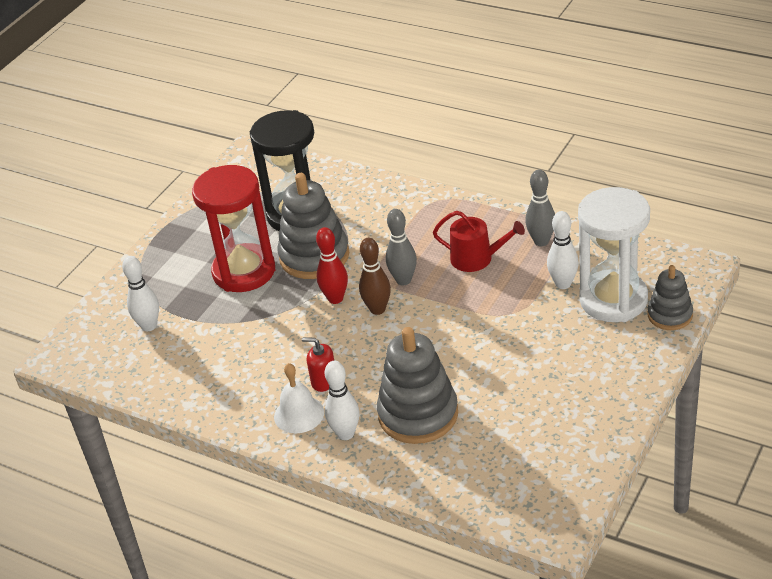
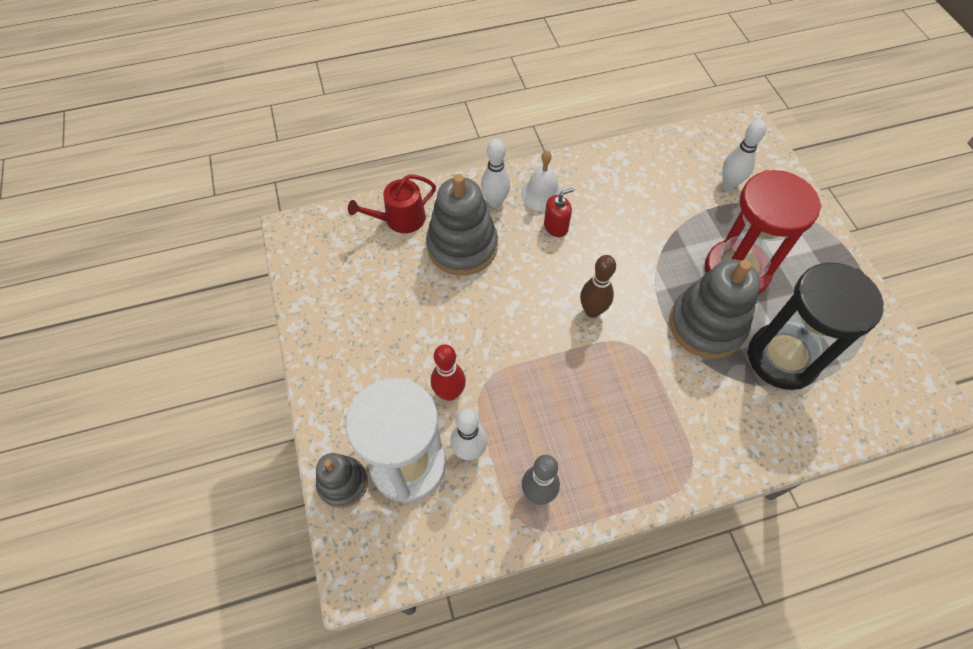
camera: 130 degrees right, 20 degrees up
red bowling pin [316,227,348,304] -> red bowling pin moved to [431,344,466,401]
grey bowling pin [386,209,417,285] -> none
red watering can [433,211,525,272] -> red watering can moved to [348,174,436,233]

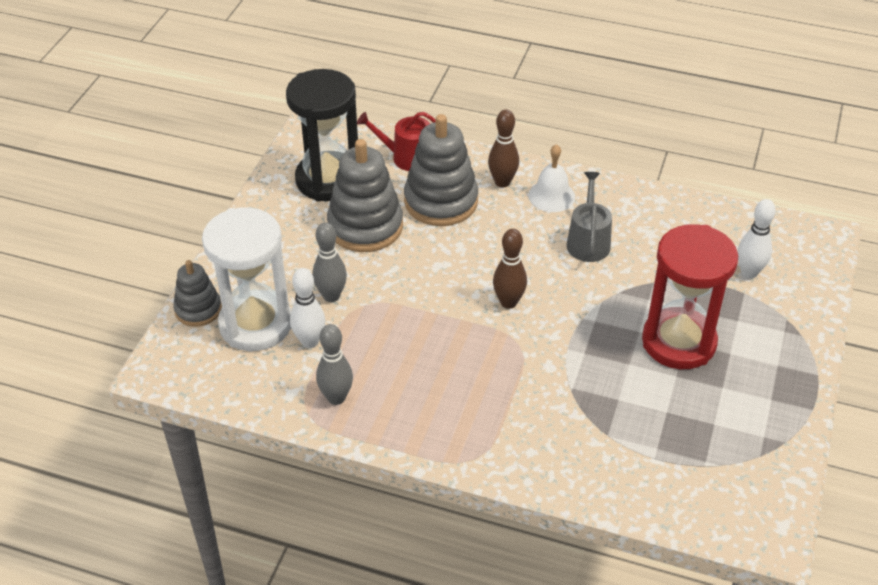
camera: 35 degrees right, 15 degrees down
red bowling pin [431,344,466,401] -> grey bowling pin [313,222,347,302]
white bowling pin [481,139,510,208] -> brown bowling pin [488,109,519,188]
red soap dispenser [544,188,574,237] -> none
grey stacking toy [669,259,761,359] -> grey stacking toy moved to [327,139,403,252]
black hourglass [747,262,884,390] -> black hourglass moved to [286,69,358,202]
none -> grey watering can [566,172,612,262]

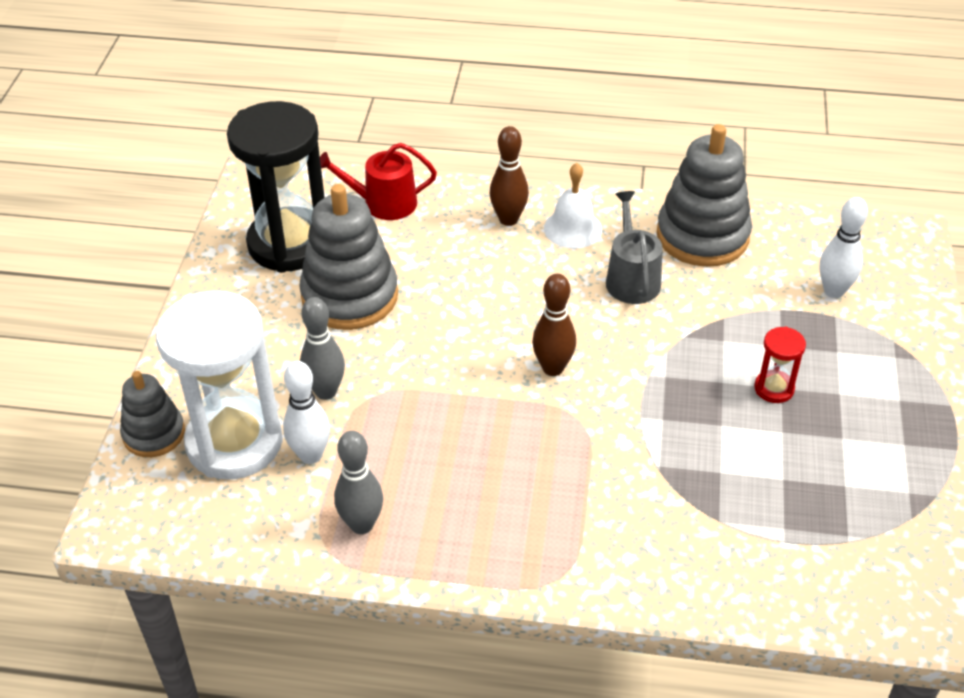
camera: 10 degrees left, 0 degrees up
grey stacking toy [404,114,478,226] -> grey stacking toy moved to [657,124,752,267]
red hourglass [642,224,738,369] -> red hourglass [754,326,806,403], size x0.43

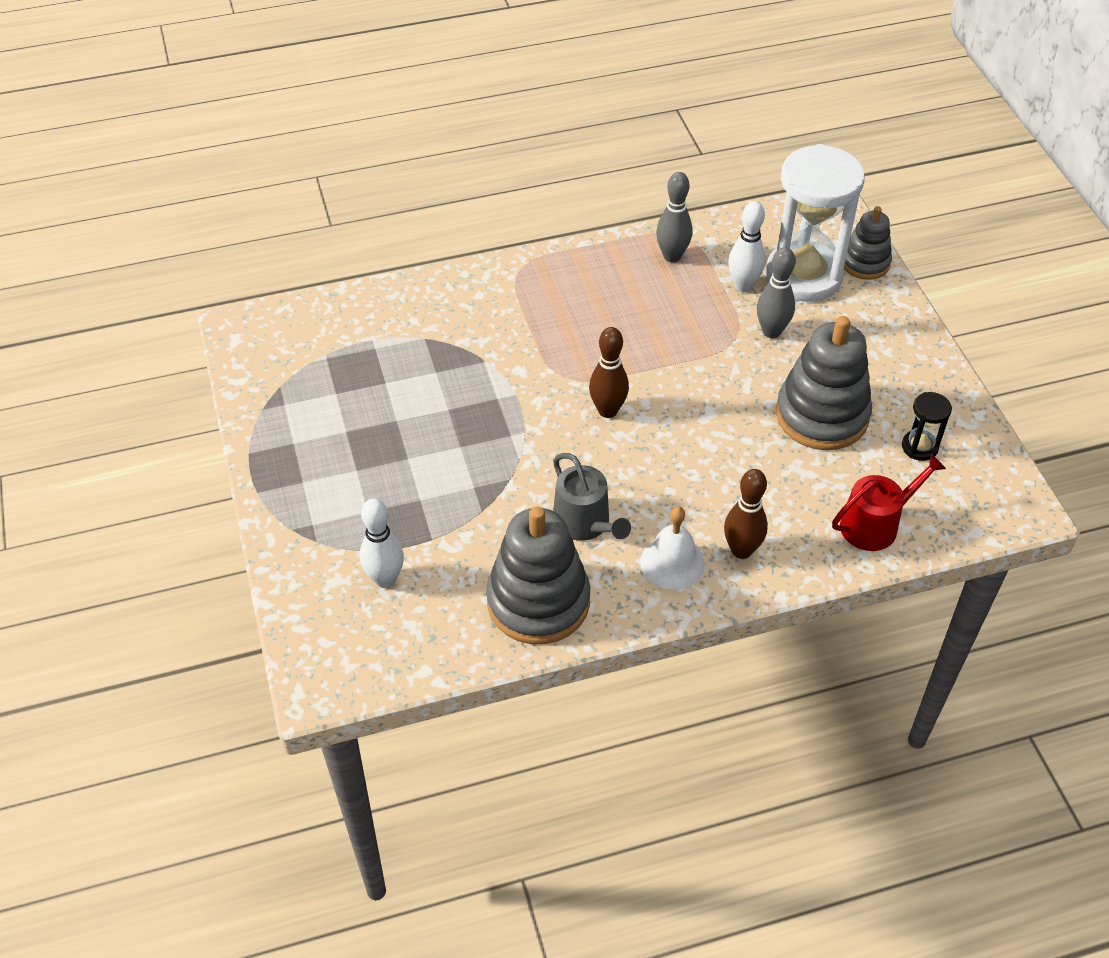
camera: 155 degrees right, 5 degrees up
black hourglass [227,101,325,273] -> black hourglass [902,392,952,461], size x0.43
red hourglass [754,326,806,403] -> none

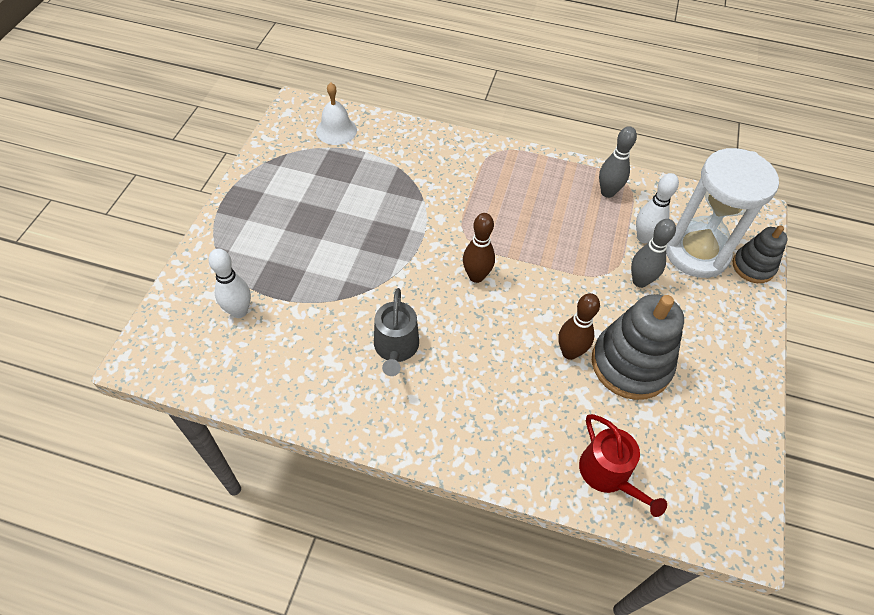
camera: 30 degrees right, 5 degrees up
grey stacking toy [486,506,590,644] -> none
white bell [640,507,705,590] -> white bell moved to [316,83,357,145]
brown bowling pin [724,469,768,559] -> brown bowling pin moved to [558,293,600,360]
red watering can [832,454,946,551] -> red watering can turned 60 degrees clockwise [579,414,667,517]
black hourglass [902,392,952,461] -> none

